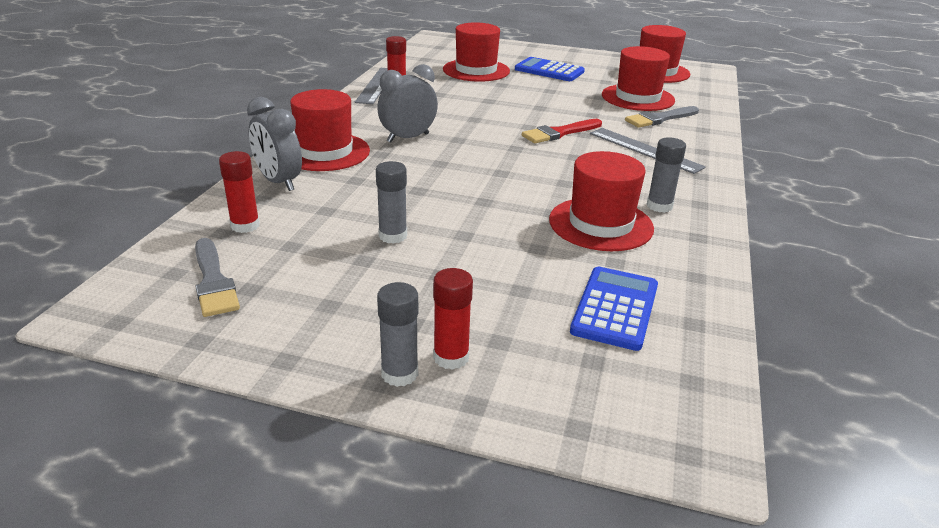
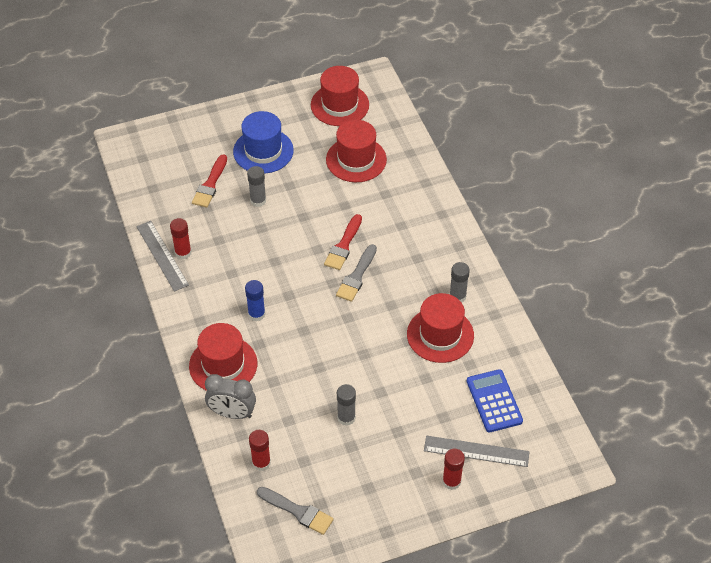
camera: 35 degrees left, 20 degrees up
grey clock [377,64,438,143] -> blue glue stick [245,280,265,321]
grey glue stick [377,282,418,387] -> grey glue stick moved to [247,166,266,207]
red hat [443,22,510,82] -> red brush [192,154,227,208]
blue calculator [515,57,585,81] -> blue hat [233,111,294,174]
grey ruler [590,128,706,174] -> grey ruler moved to [424,436,530,467]
grey brush [625,106,699,128] -> grey brush moved to [336,244,377,302]

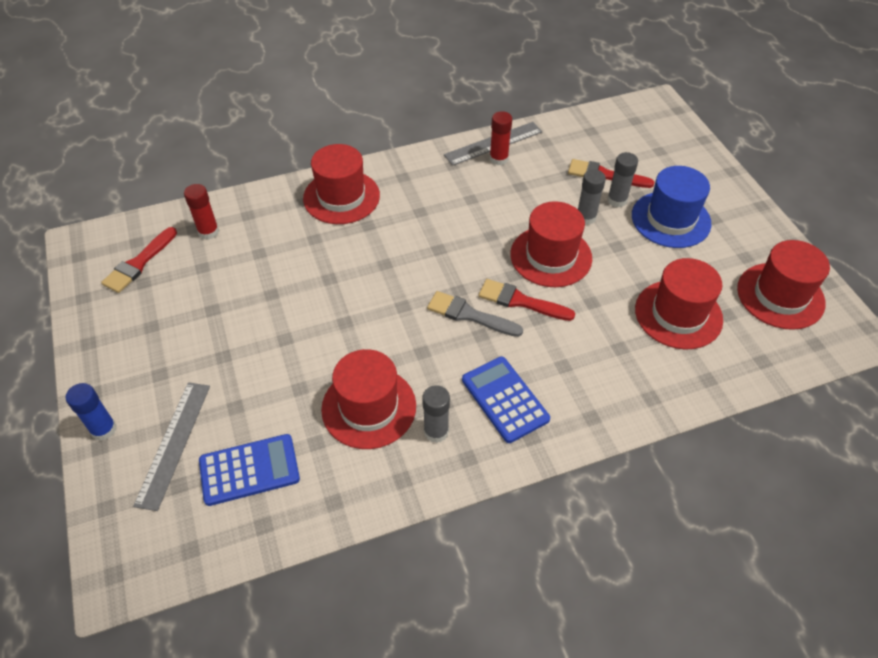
camera: 90 degrees right, 0 degrees up
grey clock [205,374,256,419] -> none
blue glue stick [245,280,265,321] -> blue glue stick moved to [66,383,117,441]
grey brush [257,487,334,535] -> red brush [101,227,177,293]
grey glue stick [337,384,356,426] -> grey glue stick moved to [607,152,638,207]
red glue stick [442,448,465,490] -> none
none -> blue calculator [462,356,550,443]
none -> red hat [510,201,592,287]

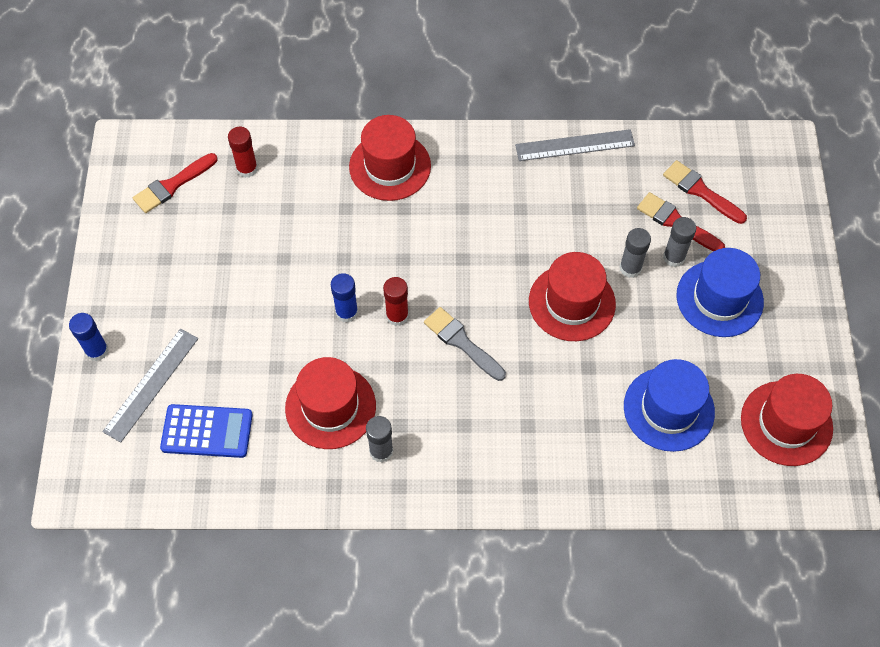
camera: 20 degrees right, 10 degrees up
blue calculator [462,356,550,443] -> none
red brush [479,279,575,321] -> red brush moved to [663,160,747,224]
red glue stick [489,111,512,165] -> red glue stick moved to [383,277,409,326]
red hat [635,258,723,349] -> blue hat [624,359,715,452]
none -> blue glue stick [331,273,358,323]

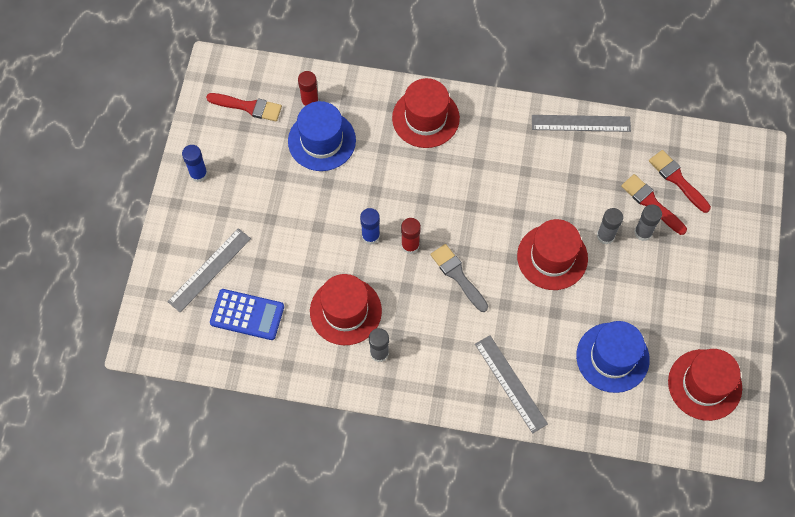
camera: 10 degrees right, 5 degrees up
blue glue stick [69,313,109,361] -> blue glue stick moved to [182,145,207,182]
red brush [133,153,218,213] -> red brush turned 135 degrees counterclockwise [206,93,282,122]
blue hat [676,248,764,337] -> blue hat moved to [288,101,356,171]
none -> grey ruler [475,335,548,433]

